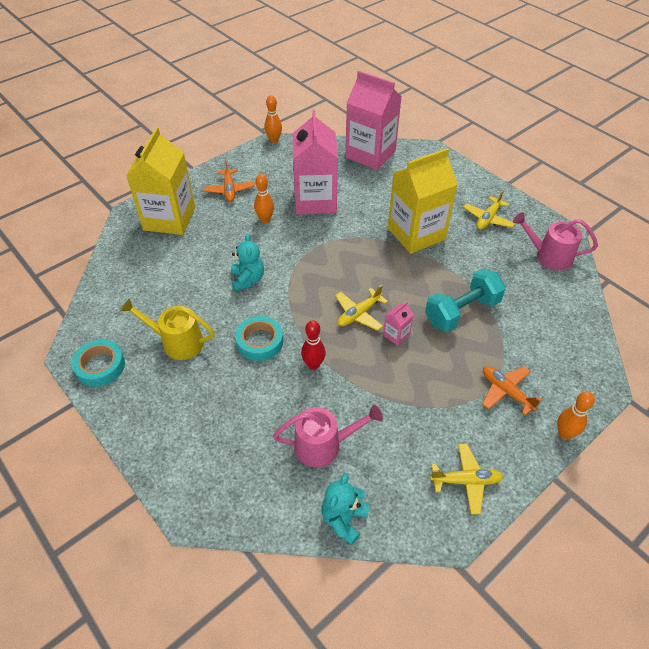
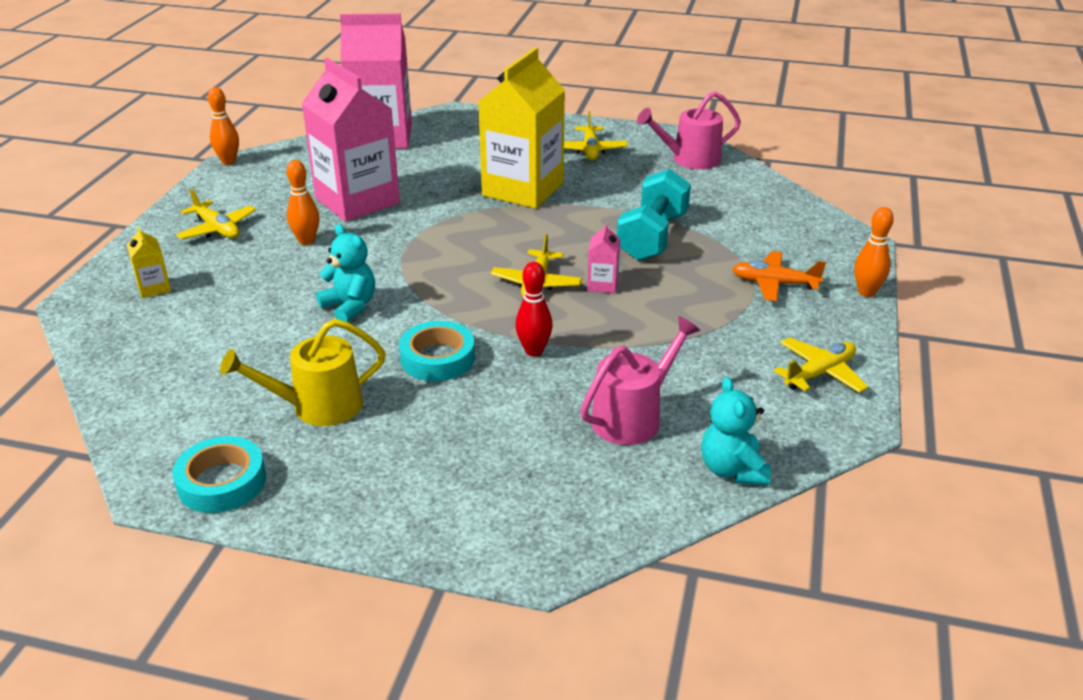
camera: 35 degrees left, 15 degrees down
yellow carton [126,127,195,235] -> yellow carton [127,226,171,298], size x0.40
orange plane [203,160,255,202] -> yellow plane [176,189,256,239]

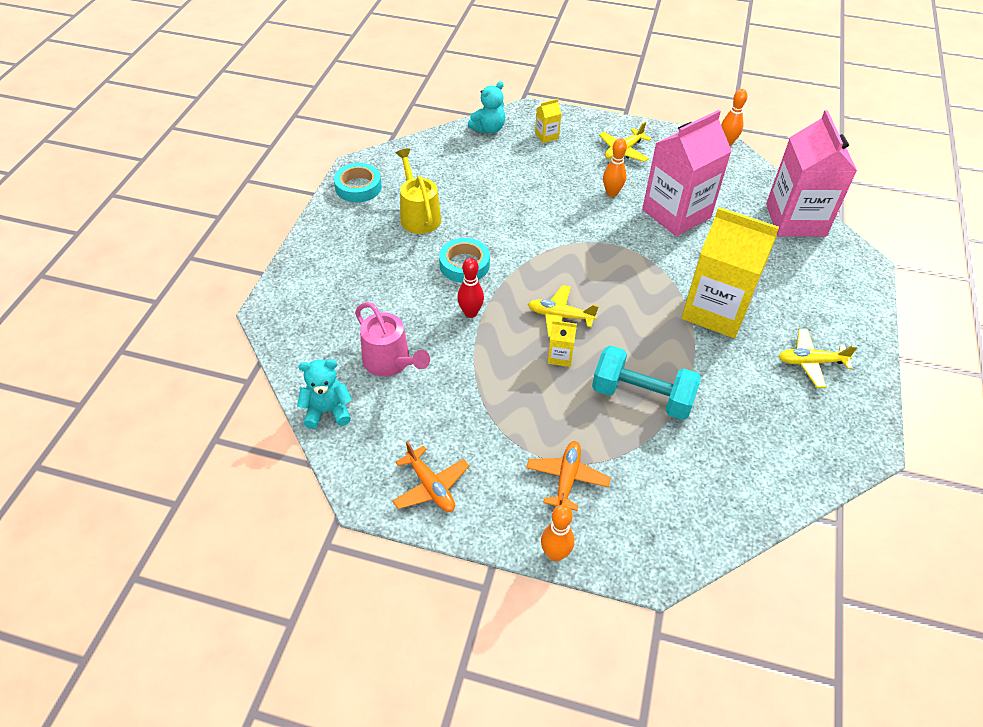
camera: 90 degrees right, 15 degrees up
turquoise teddy bear [316,224,375,322] -> turquoise teddy bear moved to [468,81,505,133]
pink carton [587,223,620,293] -> yellow carton [547,320,577,367]
pink watering can [637,91,741,170] -> none
yellow plane [774,337,868,393] -> orange plane [392,441,469,512]

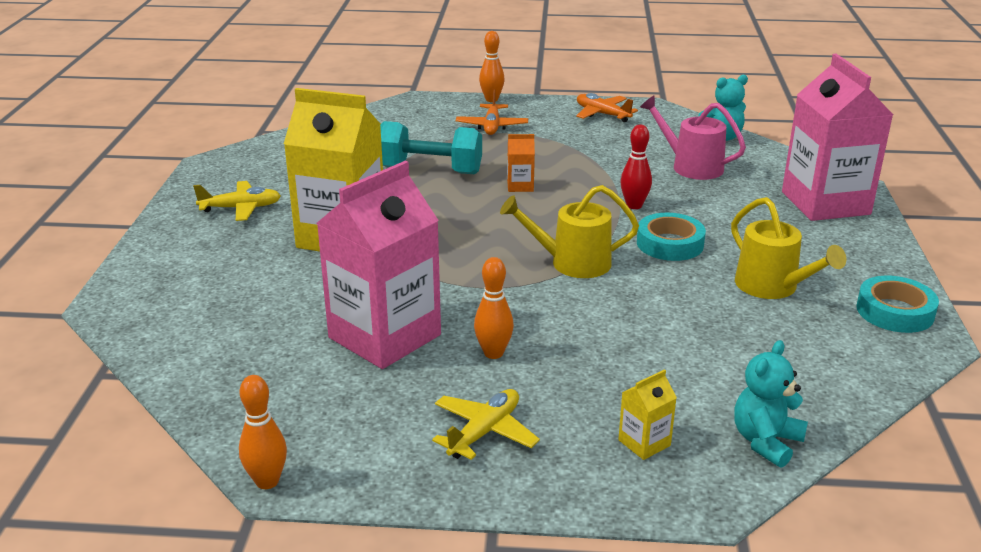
camera: 170 degrees right, 20 degrees down
yellow plane [528,285,599,337] -> none
yellow carton [547,320,577,367] -> orange carton [507,134,535,192]
pink carton [766,110,857,237] -> pink carton moved to [782,54,893,221]
none -> yellow watering can [500,185,639,278]

